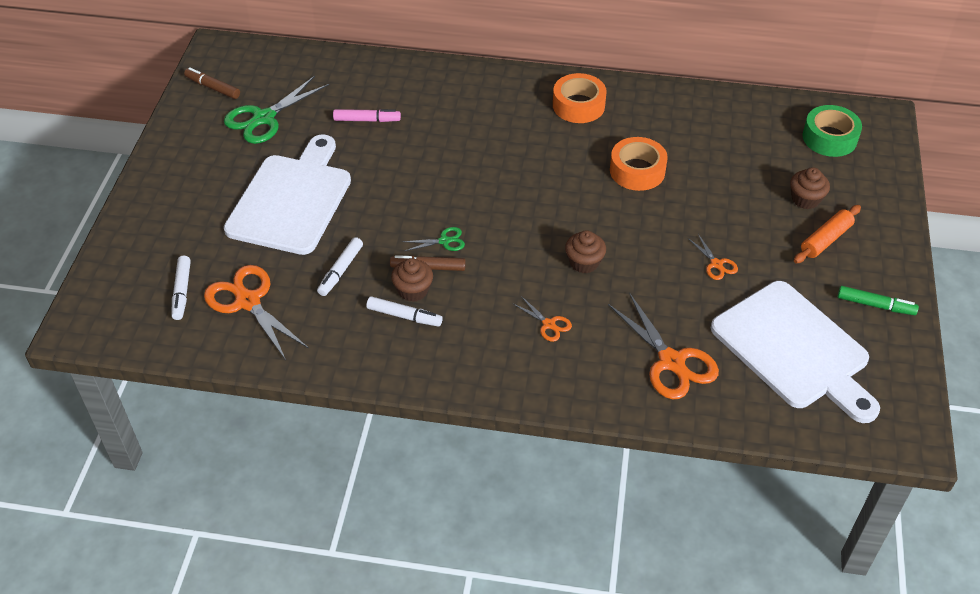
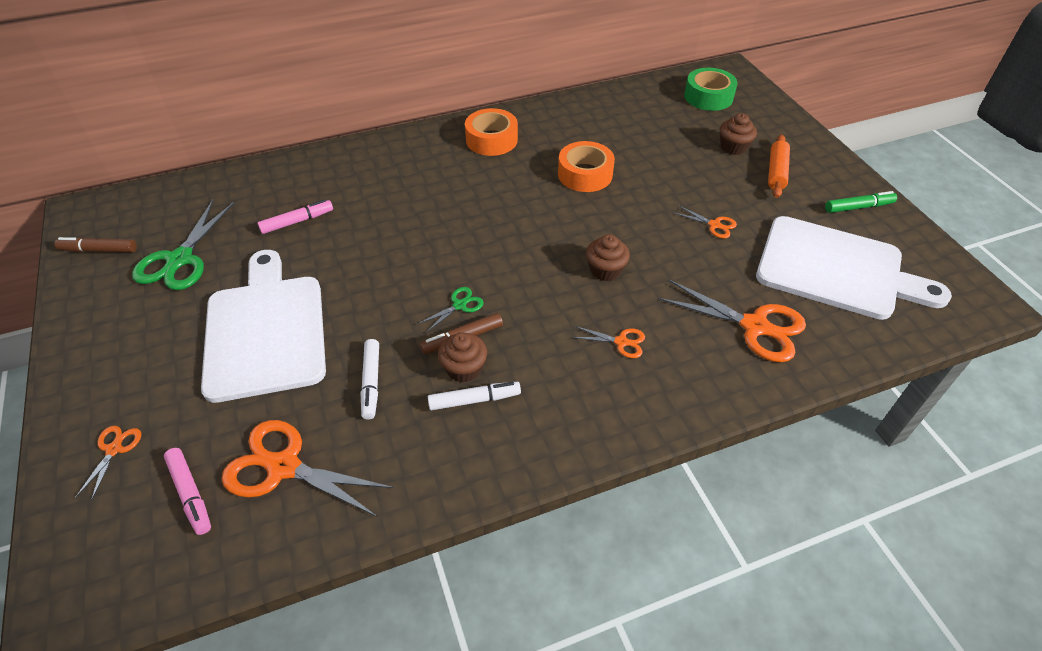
camera: 30 degrees left, 0 degrees up
white marker [171,256,191,320] -> pink marker [164,448,211,535]
none -> orange scissors [75,426,141,501]

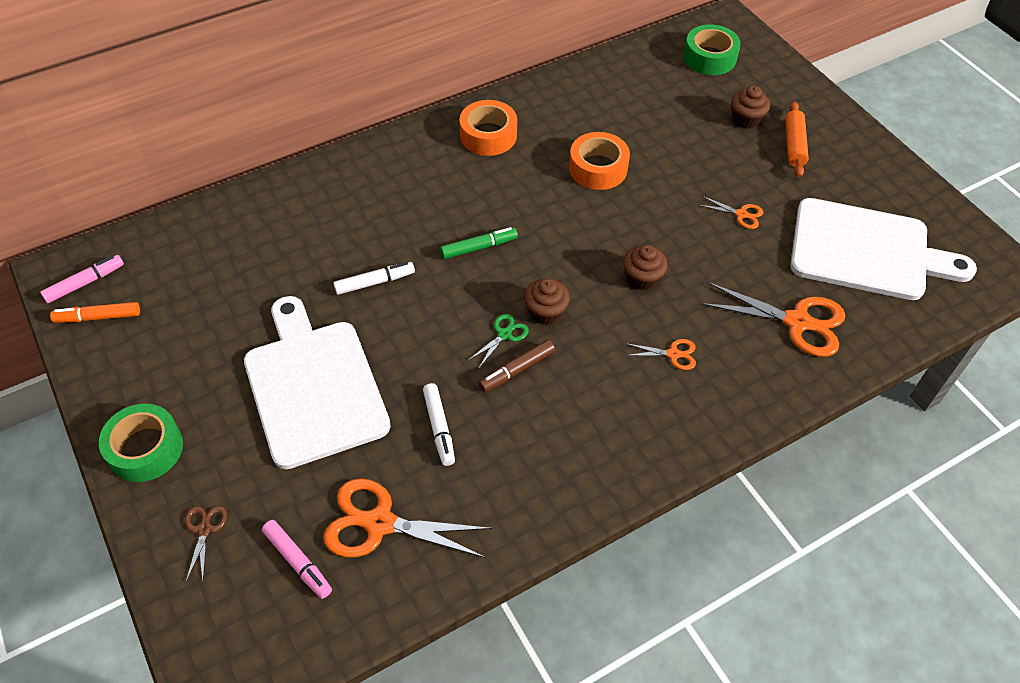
camera: 10 degrees left, 5 degrees up
brown marker [55,237,137,252] -> orange marker [50,302,140,323]
orange scissors [75,426,141,501] -> brown scissors [185,506,227,581]
green scissors [132,200,235,290] -> none
pink marker [258,199,333,234] -> pink marker moved to [40,255,124,303]
white marker [428,382,521,410] -> white marker moved to [333,262,415,295]
brown cupcake [438,332,487,383] -> brown cupcake moved to [524,278,570,325]
green marker [825,191,897,213] -> green marker moved to [440,227,518,259]
none -> green tape [99,404,183,482]

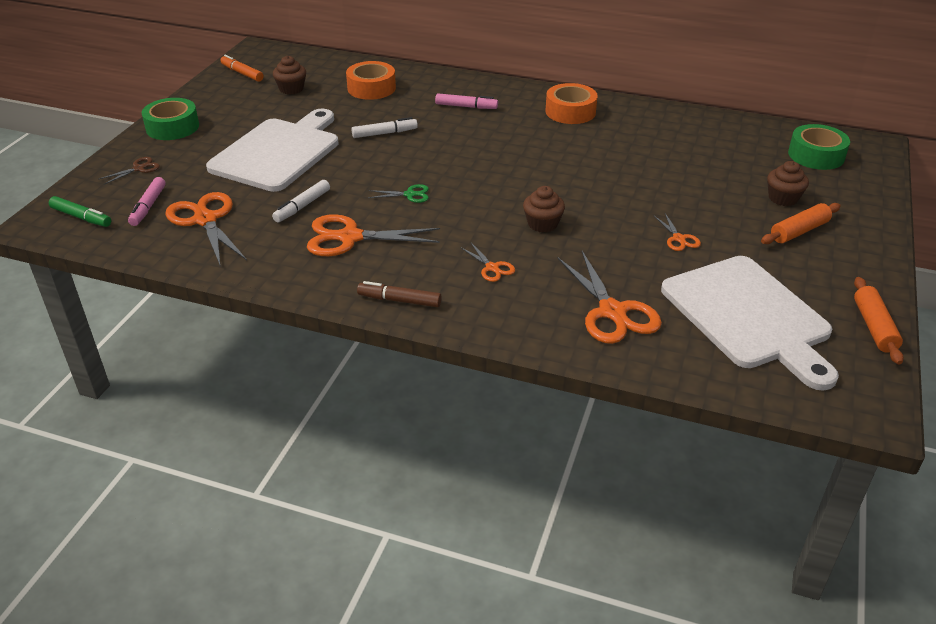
camera: 50 degrees right, 15 degrees down
pink marker [40,255,124,303] -> pink marker moved to [435,93,498,109]
white marker [333,262,415,295] -> white marker turned 45 degrees counterclockwise [351,117,418,138]
green marker [440,227,518,259] -> green marker moved to [49,196,111,227]
brown marker [479,340,555,392] -> brown marker moved to [357,281,442,307]
brown cupcake [524,278,570,325] -> brown cupcake moved to [273,56,306,94]
orange tape [569,132,630,190] -> orange tape moved to [346,61,396,100]
none -> orange scissors [307,214,440,256]
none -> orange rolling pin [854,277,904,365]

